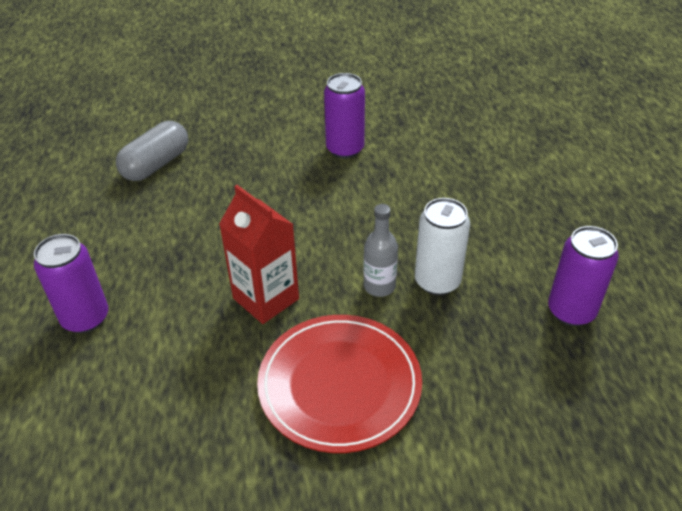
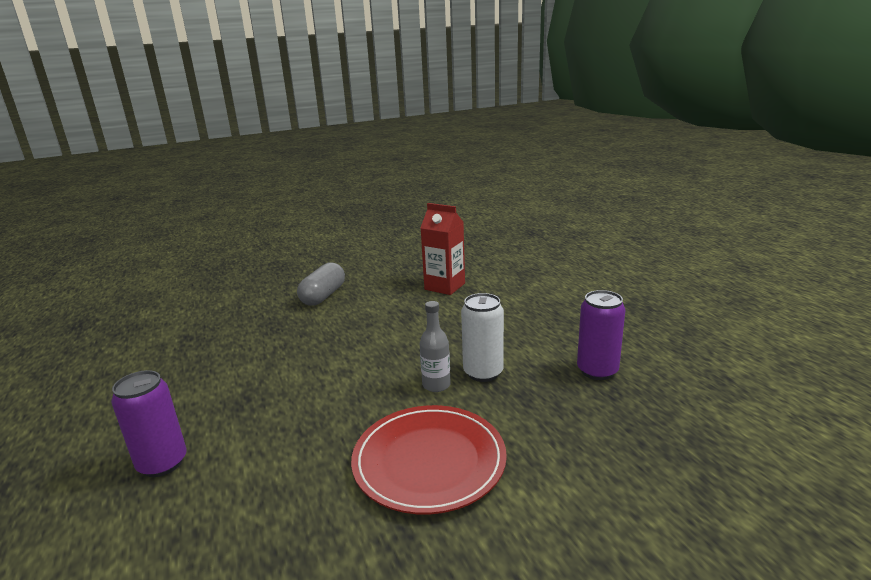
camera: 15 degrees left, 20 degrees down
grey capsule [116,121,188,181] -> grey capsule moved to [297,262,345,306]
red carton [219,185,299,324] -> red carton moved to [420,203,465,295]
purple can [324,73,365,159] -> none

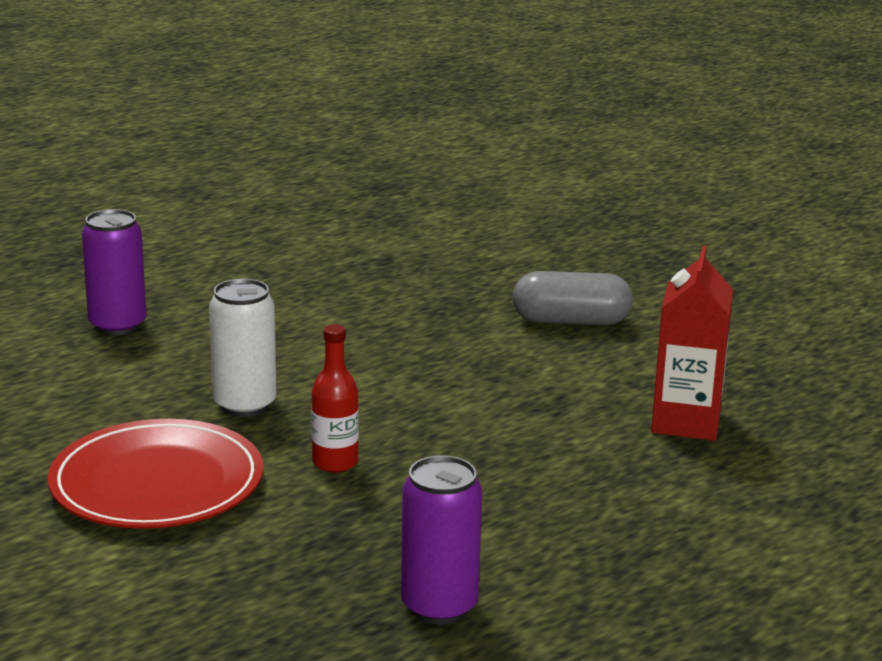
camera: 70 degrees right, 0 degrees up
grey bottle [420,301,451,392] -> red bottle [311,324,359,472]
white can [461,293,504,382] -> white can moved to [209,279,277,417]

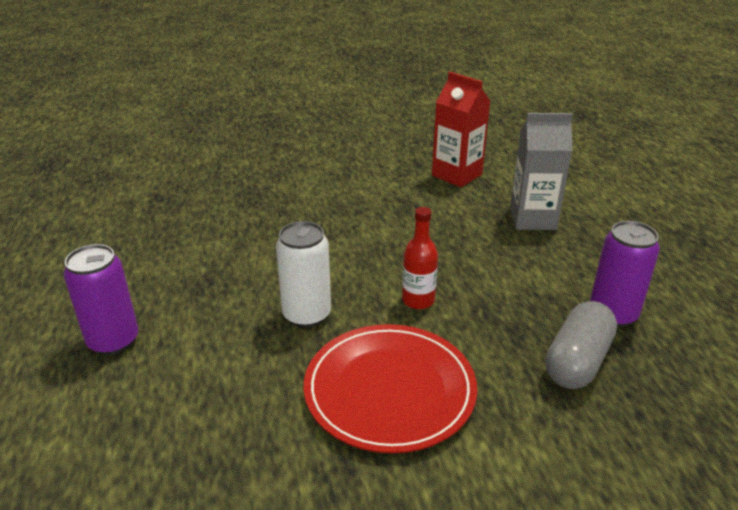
camera: 60 degrees left, 10 degrees up
grey capsule [512,271,633,325] -> grey capsule moved to [545,301,617,389]
none -> grey carton [510,113,573,230]

